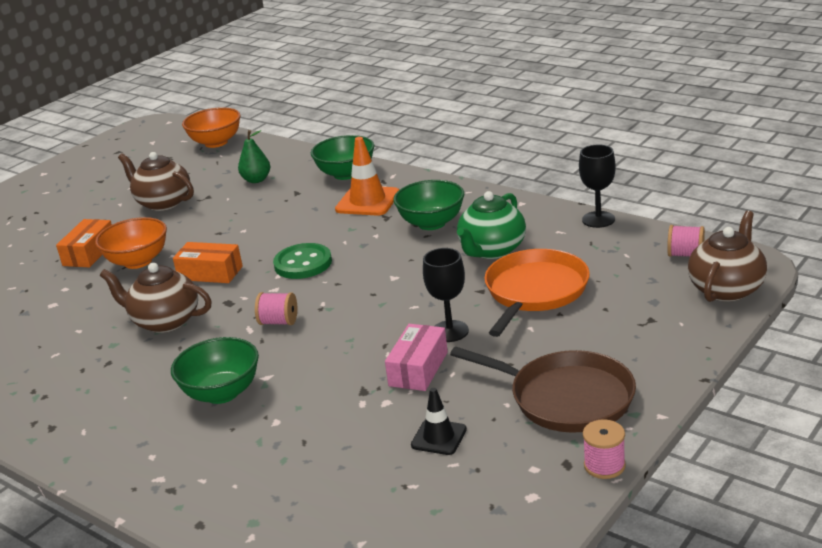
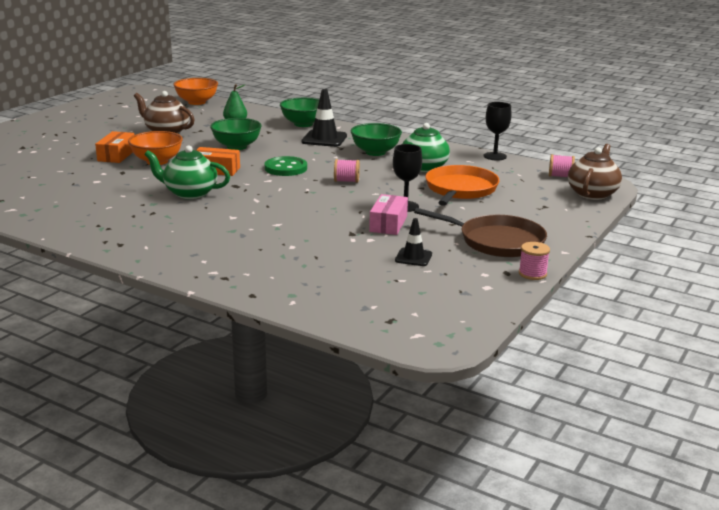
camera: 10 degrees left, 5 degrees down
brown teapot [100,263,212,333] -> green teapot [144,145,230,199]
green bowl [171,337,259,404] -> green bowl moved to [210,118,262,150]
pink spool [255,292,297,325] -> pink spool moved to [334,159,360,183]
orange traffic cone [335,137,399,216] -> black traffic cone [301,89,347,147]

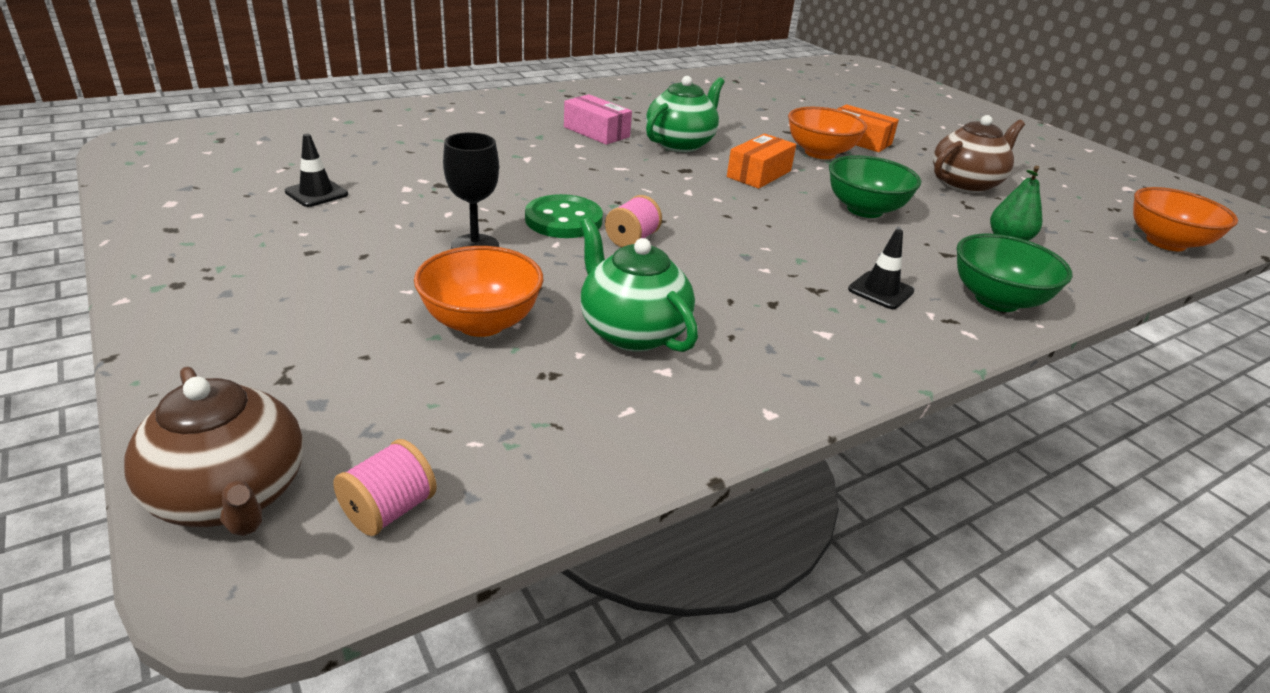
camera: 115 degrees right, 10 degrees up
green button [265,156,307,176] -> green button moved to [525,194,603,238]
black traffic cone [301,89,347,147] -> black traffic cone [848,229,914,309], size x0.61
green bowl [351,123,402,156] -> none
pink box [369,194,408,235] -> pink box moved to [564,94,632,145]
brown pan [414,208,547,257] -> none
orange pan [426,165,500,206] -> orange bowl [414,246,543,337]
black goblet [484,102,512,160] -> none
pink spool [519,242,550,280] -> none

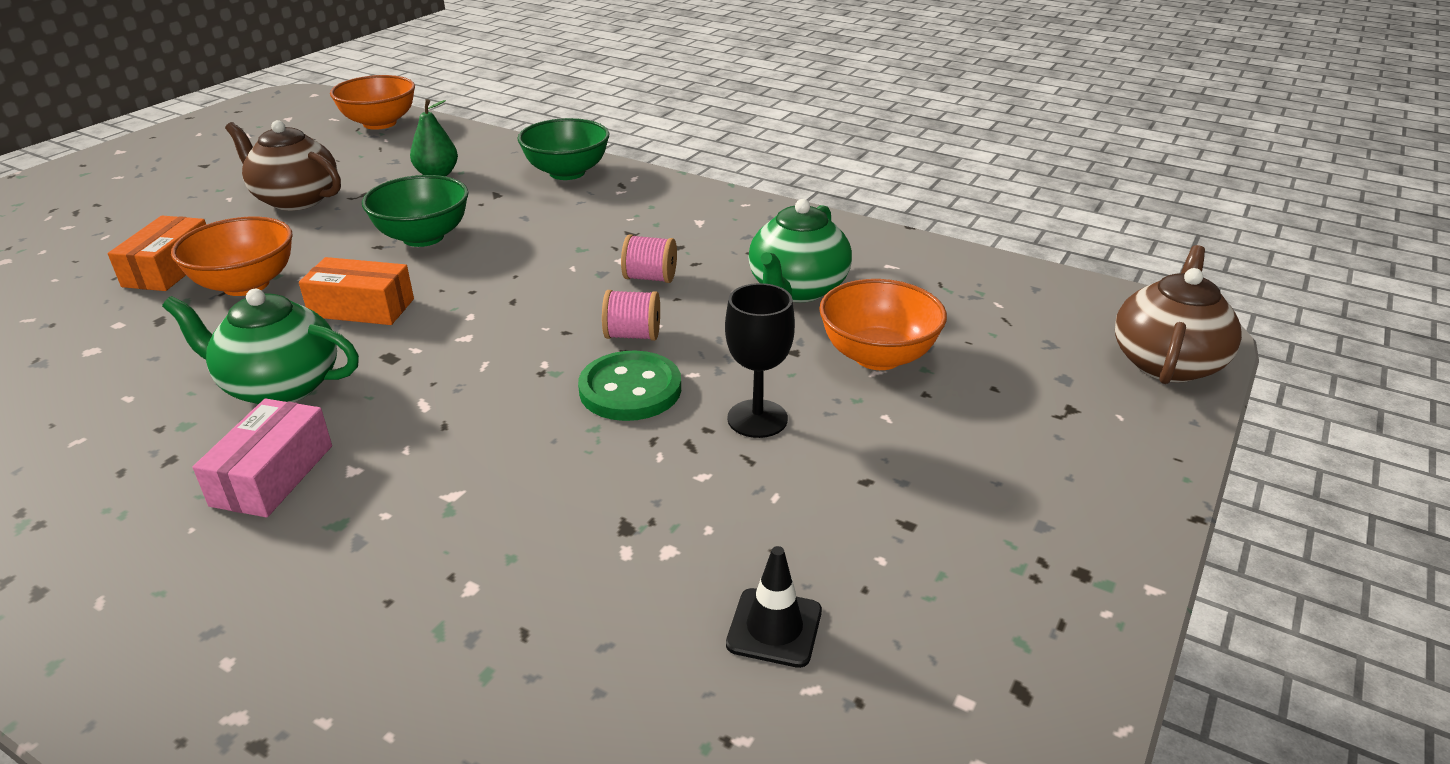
camera: 115 degrees left, 0 degrees up
pink spool [333,439,437,536] -> pink spool moved to [621,234,677,283]
black traffic cone [848,229,914,309] -> none

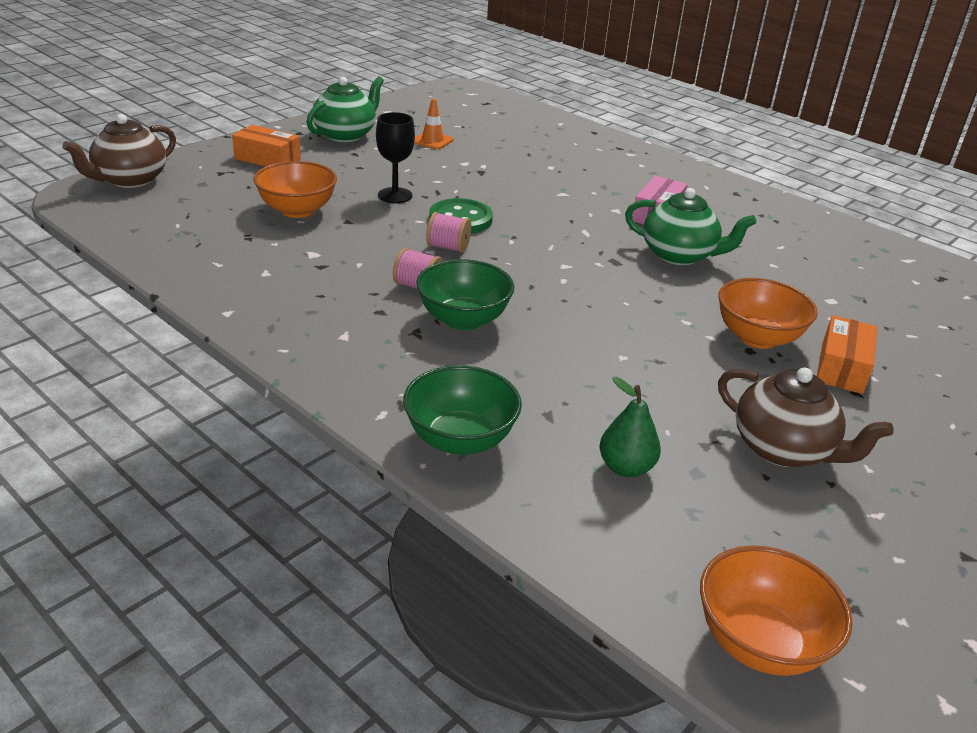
camera: 170 degrees left, 0 degrees up
orange box [299,257,414,325] -> orange box moved to [232,125,301,167]
green bowl [362,175,469,247] -> green bowl moved to [416,259,514,330]
black traffic cone [726,546,822,668] -> orange traffic cone [414,99,453,149]
green teapot [748,199,852,302] -> green teapot moved to [306,76,384,142]

